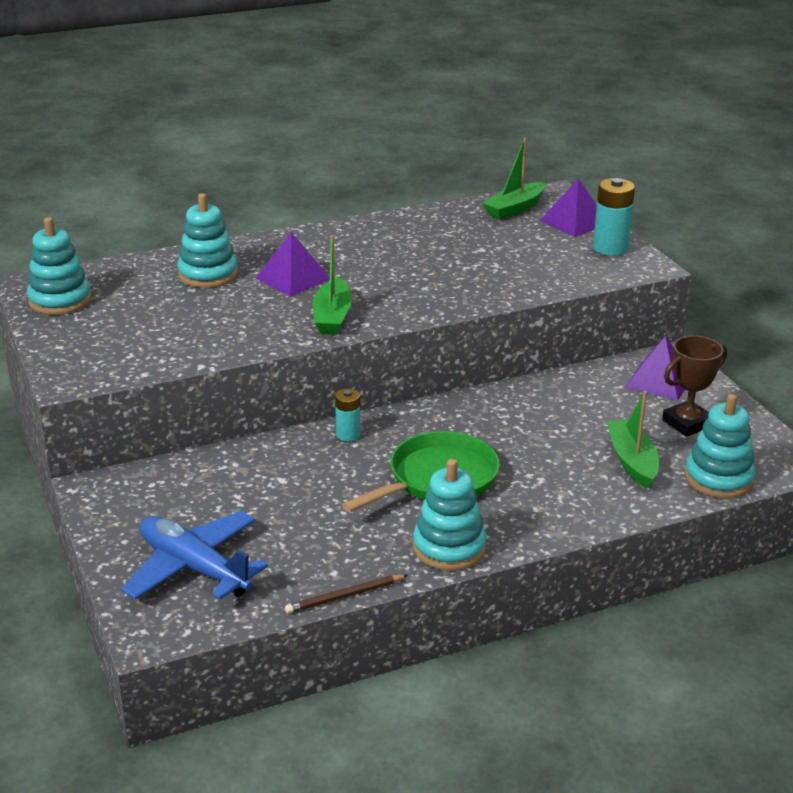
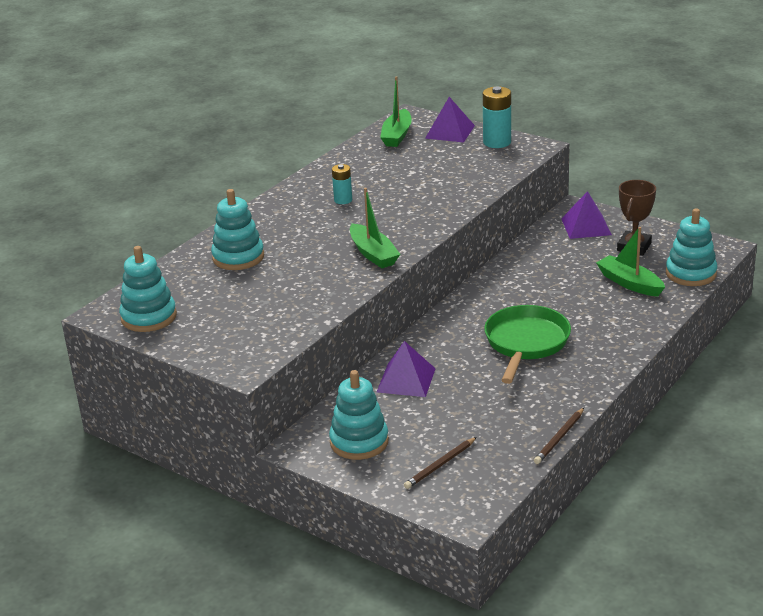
camera: 30 degrees left, 0 degrees up
blue plane [121,511,268,600] -> brown pencil [404,437,477,489]
purple pyramid [255,232,330,296] -> purple pyramid moved to [377,341,436,397]
turquoise battery [335,389,360,442] -> turquoise battery moved to [332,164,352,204]
turquoise stacking toy [413,459,487,571] -> turquoise stacking toy moved to [329,370,389,460]

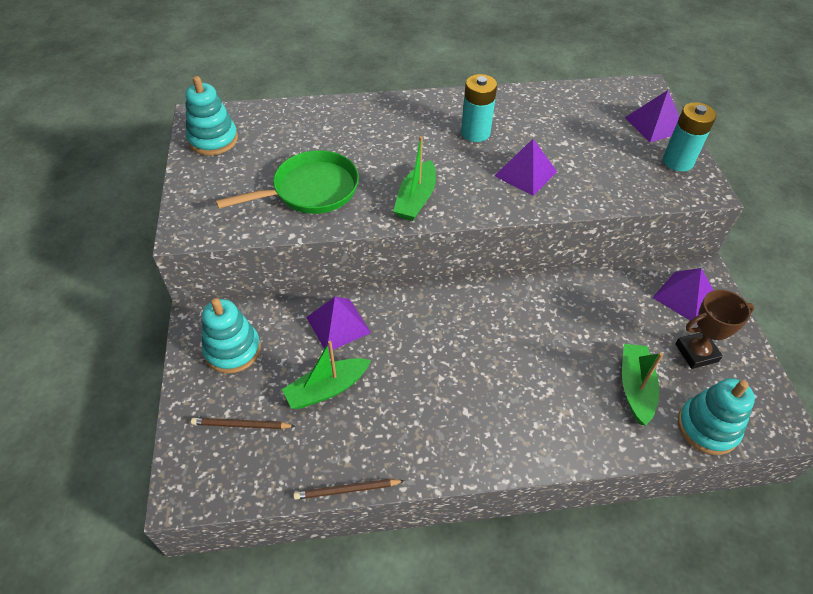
camera: 45 degrees right, 20 degrees up
turquoise stacking toy [211,189,264,270] -> none
turquoise battery [332,164,352,204] -> turquoise battery [461,74,497,142], size x1.63
green boat [380,76,412,147] -> green boat moved to [282,341,371,409]
green pan [484,305,571,384] -> green pan moved to [216,150,359,214]
none -> purple pyramid [495,139,557,196]

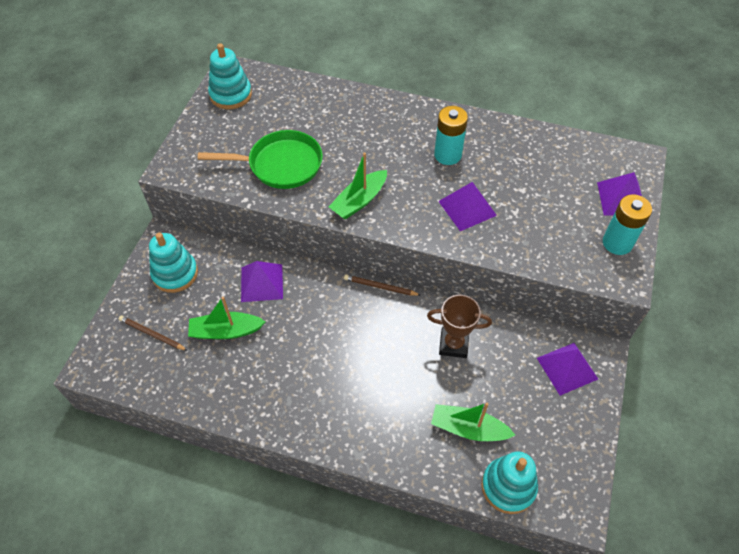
camera: 25 degrees right, 5 degrees up
brown pencil [293,479,404,500] -> brown pencil moved to [344,275,420,296]
green boat [622,344,663,426] -> green boat turned 105 degrees counterclockwise [431,403,515,441]
brown trophy [675,289,754,369] -> brown trophy moved to [427,295,492,358]

